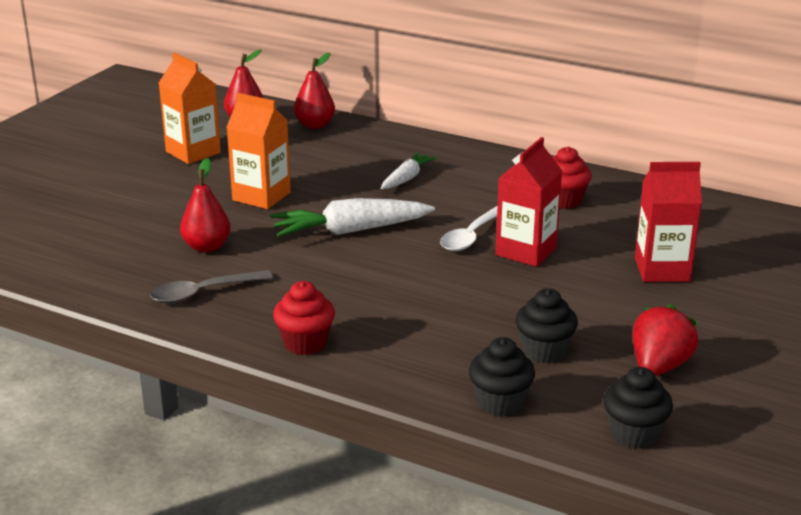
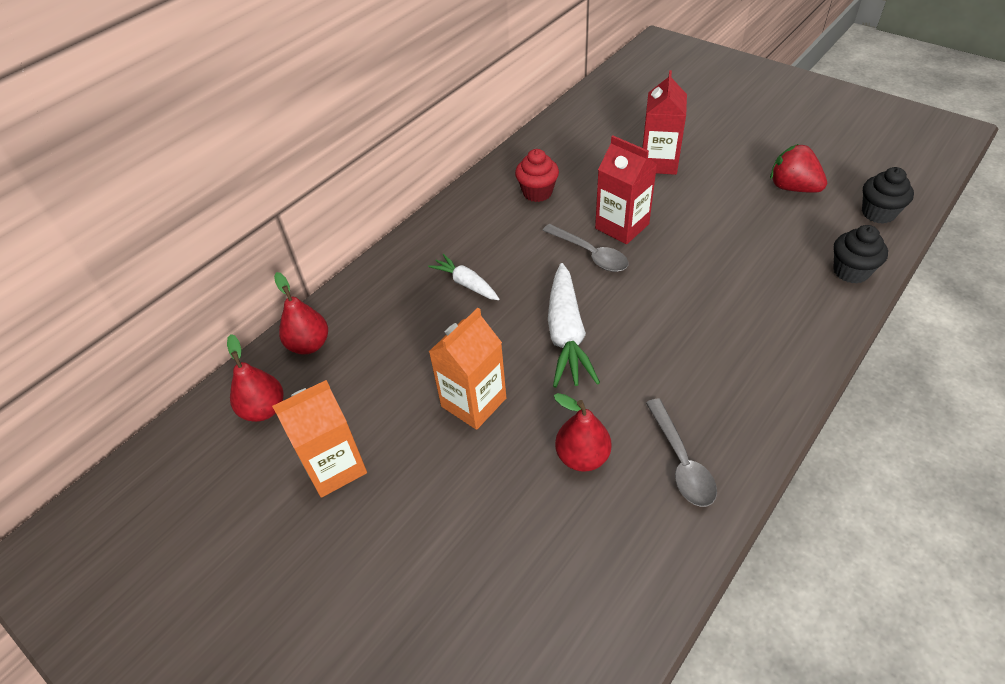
camera: 75 degrees left, 20 degrees up
red cupcake [273,281,335,355] -> none
white spoon [440,206,498,251] -> grey spoon [542,224,629,272]
black cupcake [515,288,578,363] -> none

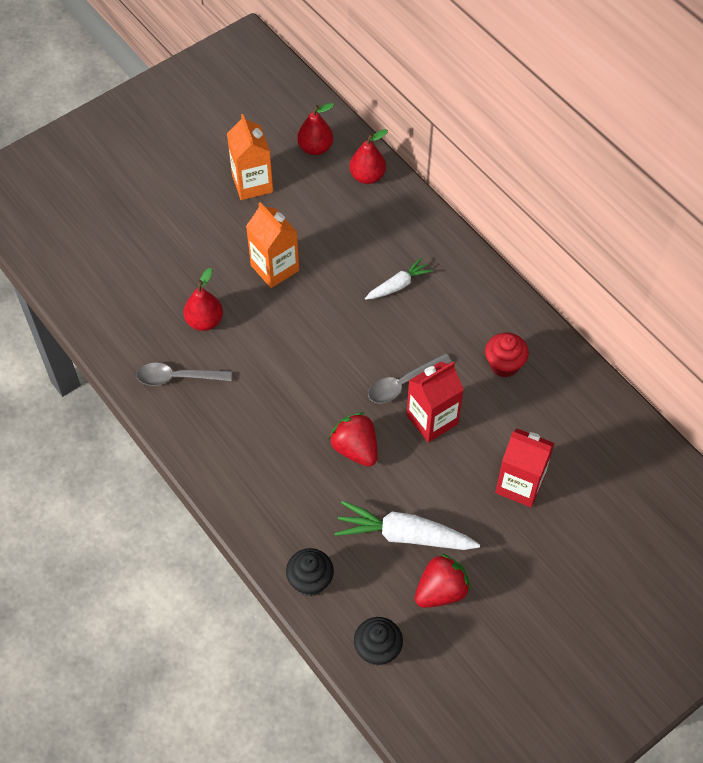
camera: 100 degrees right, 10 degrees up
white carrot [548,263,600,388] -> white carrot moved to [334,501,480,550]
none -> red strawberry [329,412,378,467]

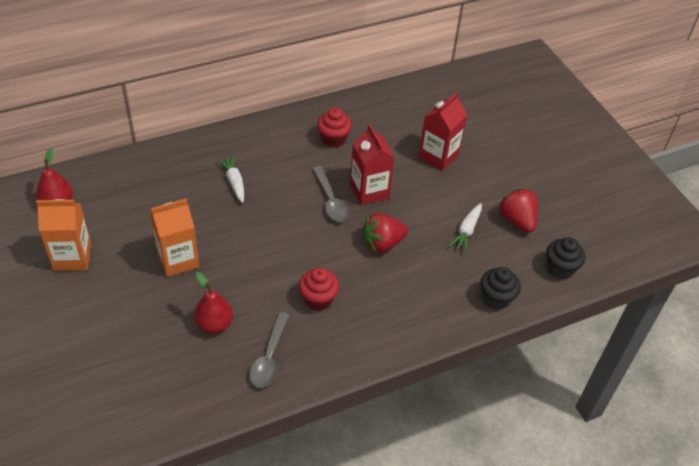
camera: 80 degrees left, 10 degrees down
white carrot [334,501,480,550] -> white carrot [449,203,482,253], size x0.58
red pear [349,129,388,184] -> none
none -> red cupcake [299,267,340,311]

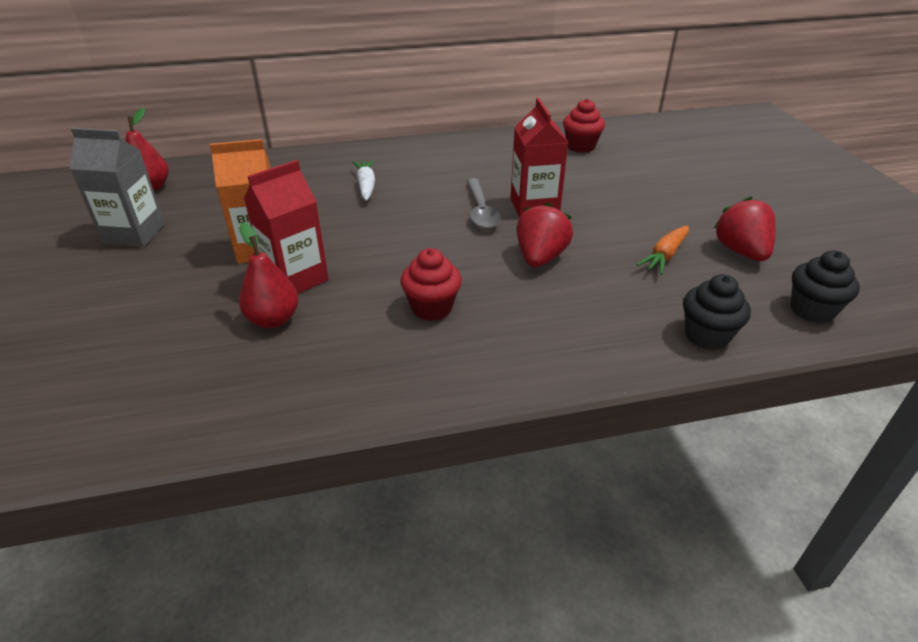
camera: 15 degrees right, 10 degrees down
orange carton [36,199,92,271] -> grey carton [70,128,165,247]
grey spoon [249,312,289,388] -> none
red cupcake [317,107,352,147] -> red cupcake moved to [563,99,605,153]
red strawberry [362,213,408,253] -> red strawberry turned 120 degrees clockwise [517,202,573,267]
red carton [418,92,468,171] -> red carton moved to [244,160,329,294]
white carrot [449,203,482,253] -> orange carrot [636,226,689,275]

